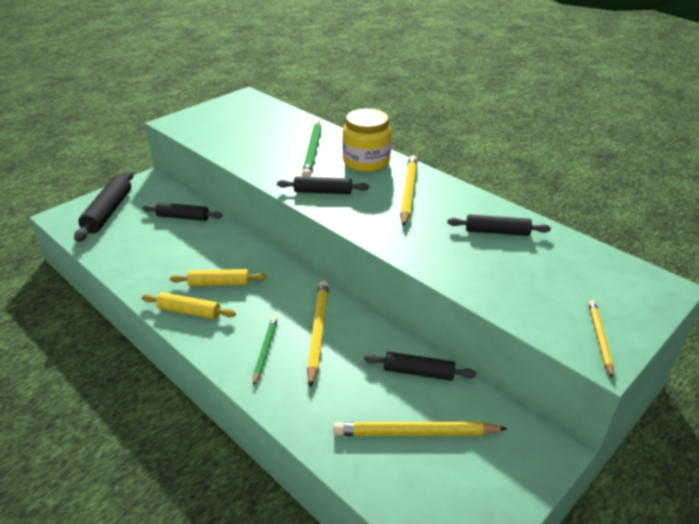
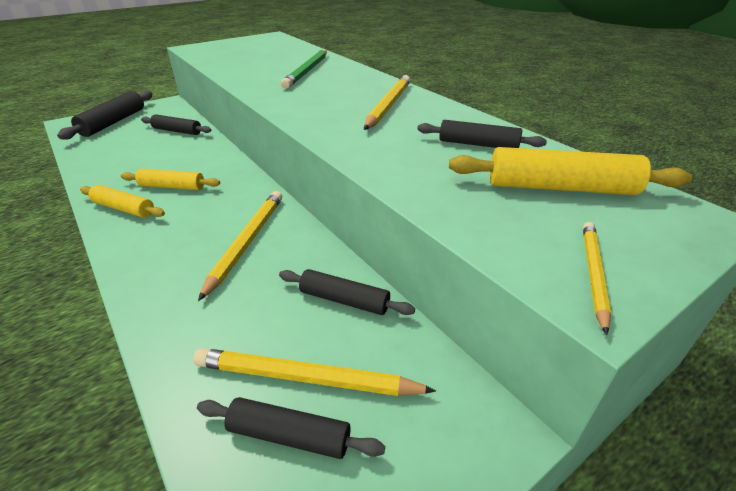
camera: 10 degrees right, 0 degrees up
green pencil [253,317,278,386] -> none
black rolling pin [277,176,369,194] -> black rolling pin moved to [197,397,385,459]
yellow jar [342,108,392,172] -> none
none -> yellow rolling pin [449,147,692,195]

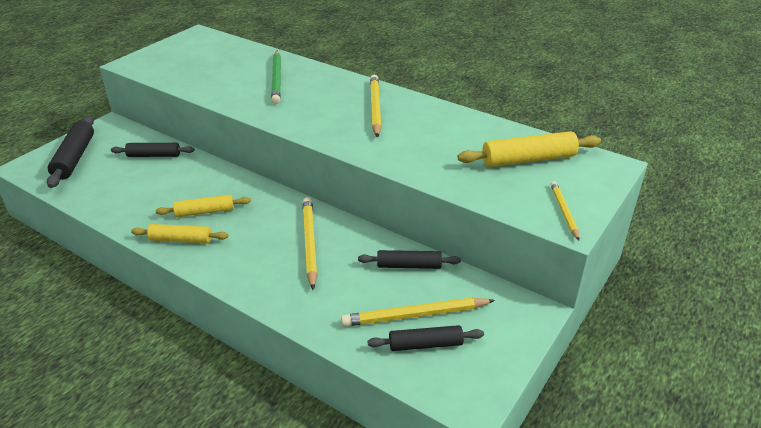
camera: 20 degrees left, 0 degrees up
black rolling pin [417,120,547,148] -> none

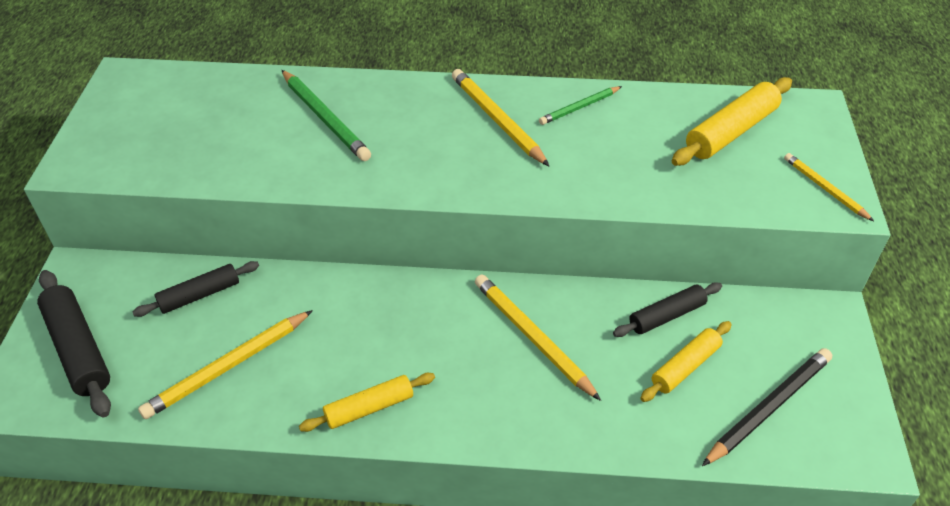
camera: 30 degrees left, 10 degrees up
yellow rolling pin [155,195,251,217] -> yellow rolling pin moved to [640,321,732,402]
yellow pencil [341,298,495,327] -> yellow pencil moved to [138,310,313,419]
black rolling pin [367,325,484,351] -> black pencil [702,348,832,466]
none -> green pencil [539,86,622,125]

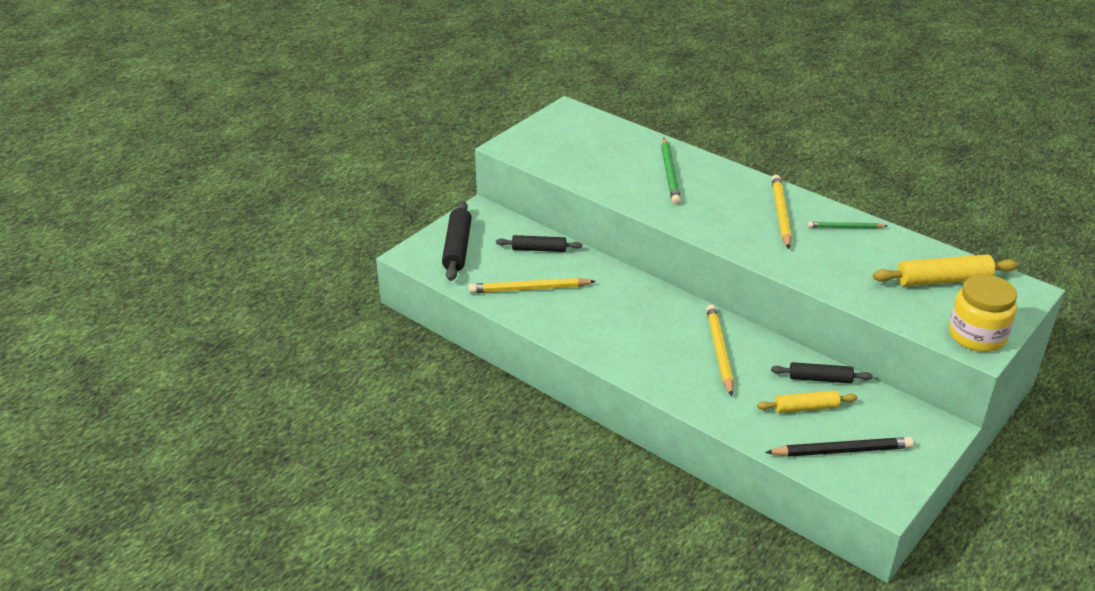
camera: 35 degrees right, 10 degrees down
yellow rolling pin [299,373,435,432] -> none
yellow pencil [784,153,874,221] -> yellow jar [949,274,1017,352]

